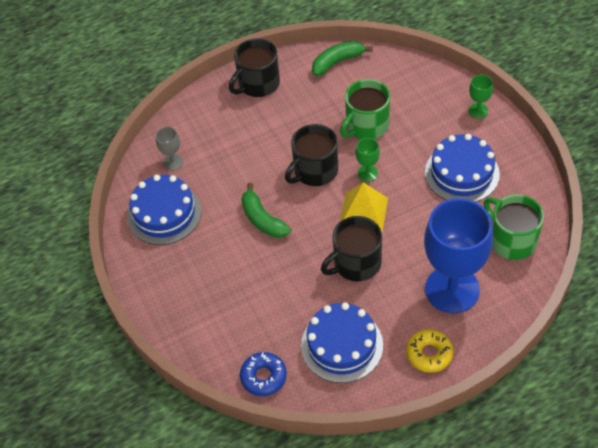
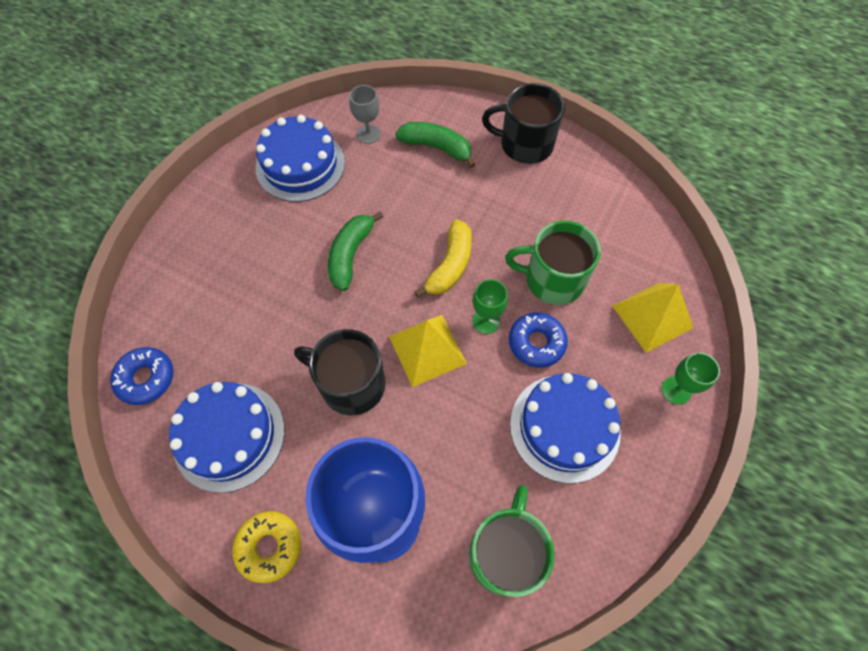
camera: 50 degrees right, 10 degrees up
black mug [285,124,338,186] -> yellow banana [414,219,472,298]
green banana [312,41,373,76] -> green banana moved to [395,122,476,168]
none -> blue donut [509,312,568,368]
none -> yellow pyramid [612,283,694,353]

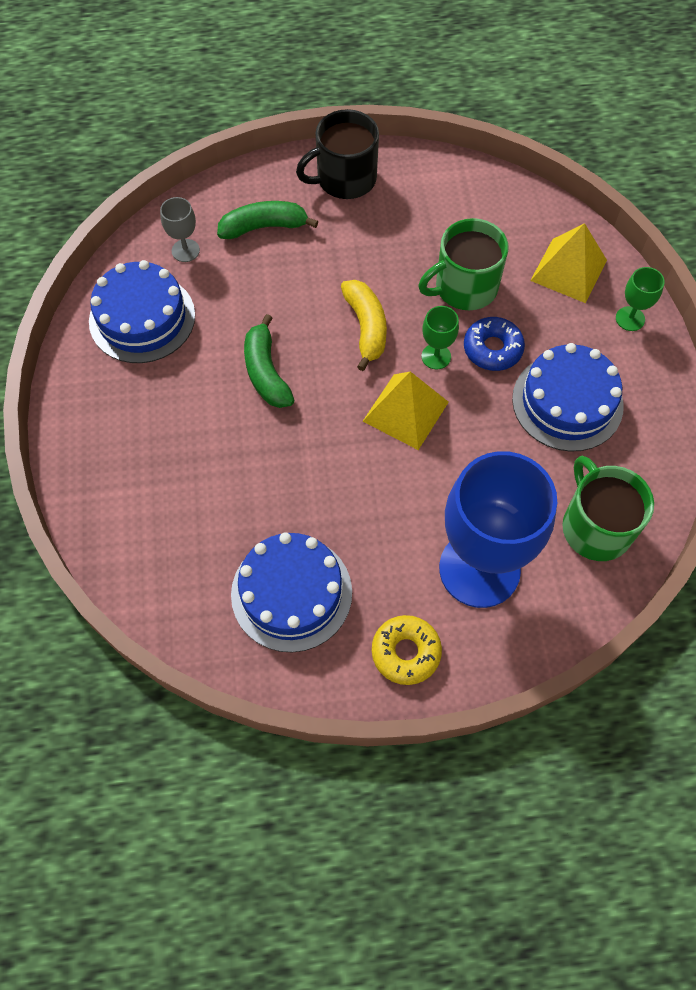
camera: 35 degrees left, 0 degrees up
blue donut [110,347,174,405] -> none
black mug [294,329,386,415] -> none

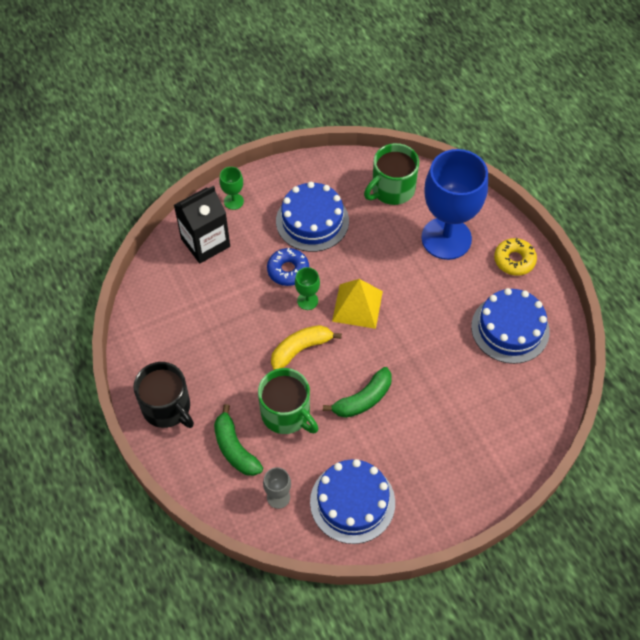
camera: 110 degrees left, 5 degrees down
green mug [418,218,509,310] -> green mug moved to [258,368,319,434]
yellow pyramid [530,223,607,303] -> black carton [174,186,230,264]

